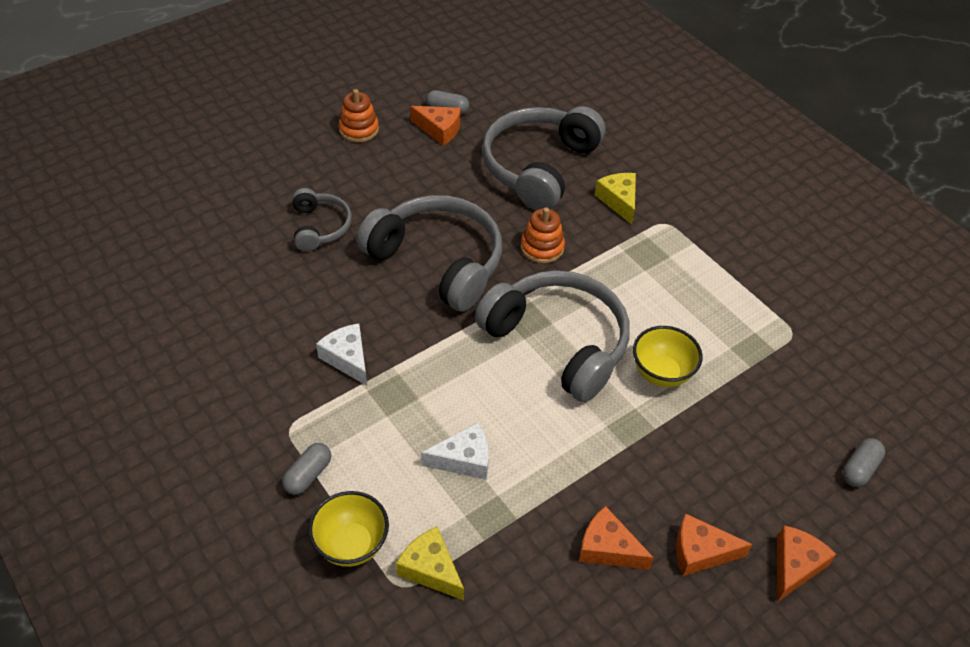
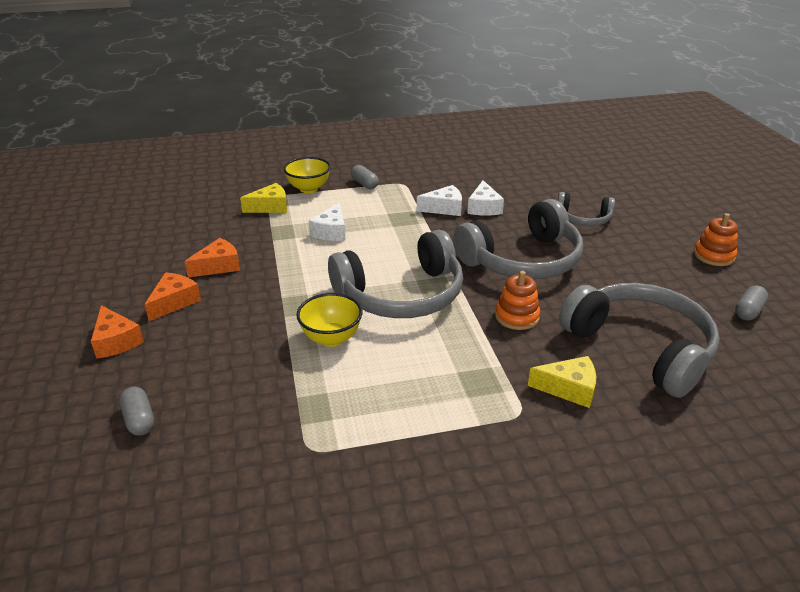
camera: 115 degrees right, 15 degrees down
orange cheese [410,106,461,146] -> none
none -> white cheese [467,180,504,216]

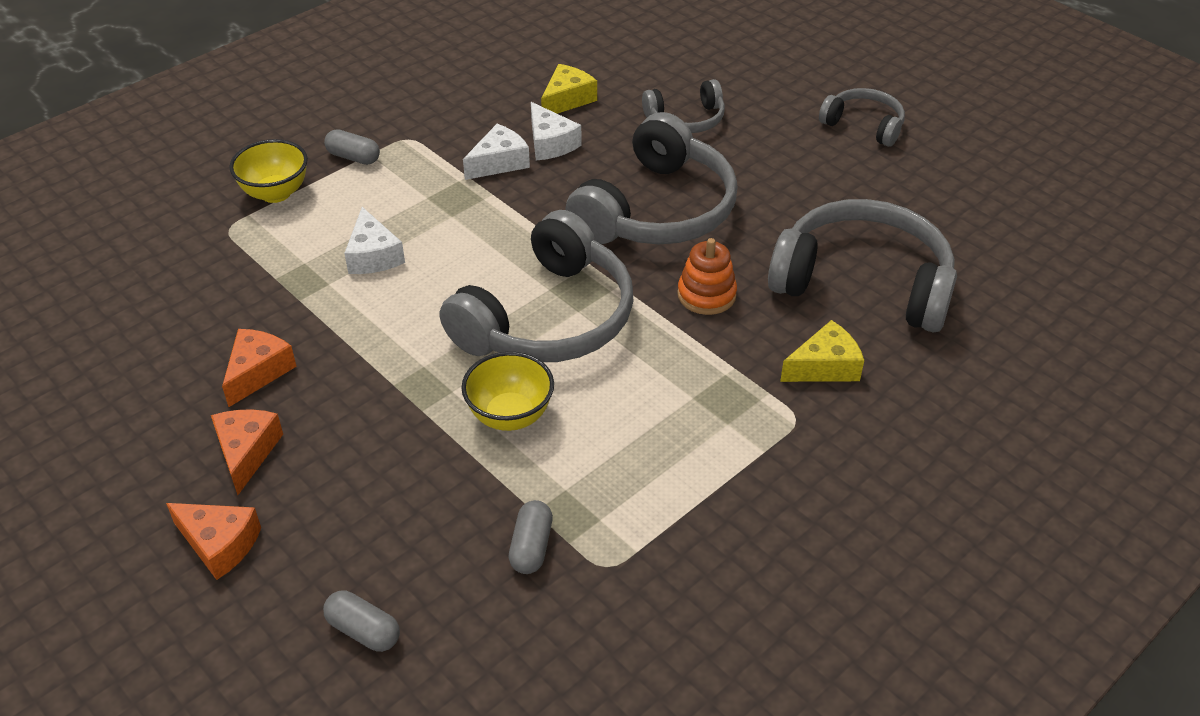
camera: 30 degrees left, 10 degrees up
yellow cheese [240,183,287,213] -> yellow cheese moved to [541,64,597,114]
orange stacking toy [694,213,738,266] -> grey headphones [819,88,905,147]
grey capsule [735,286,768,321] -> grey capsule moved to [509,500,553,574]

